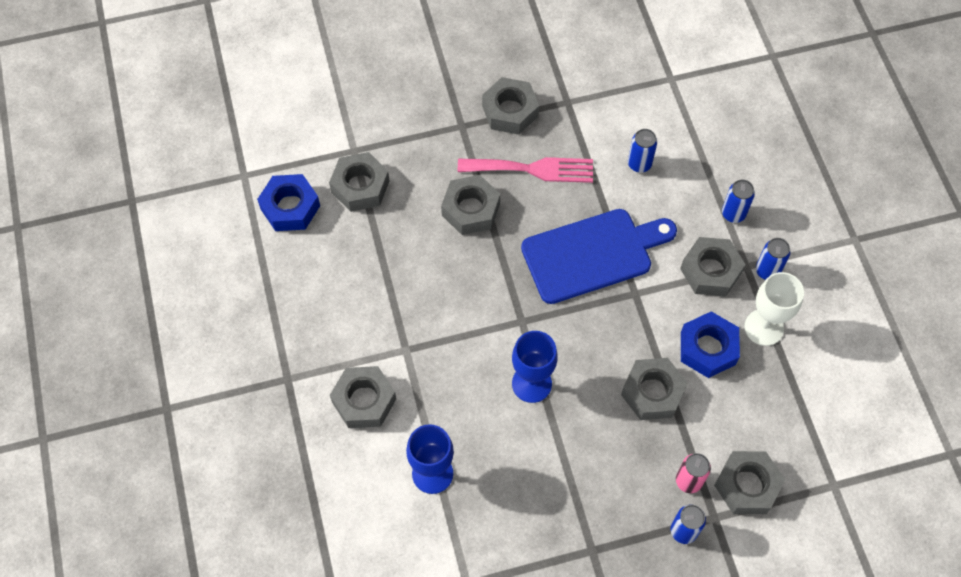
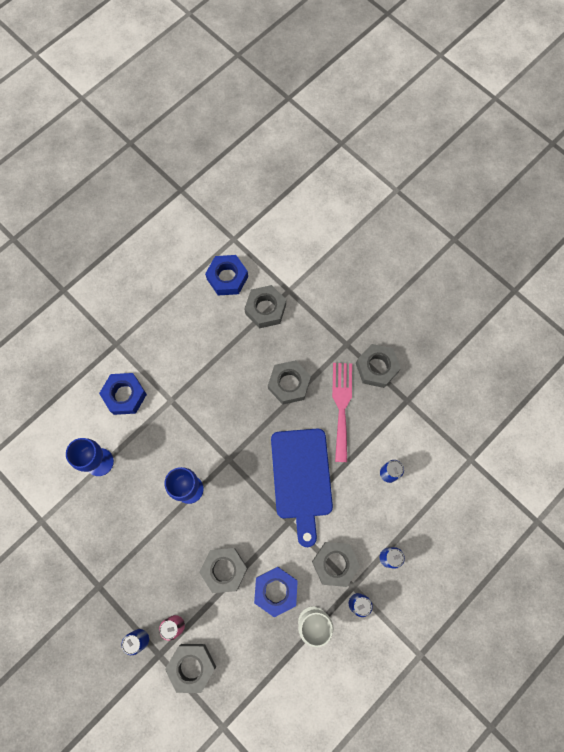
camera: 60 degrees right, 10 degrees up
grey nut [330,366,396,428] -> blue nut [99,373,147,415]
pink fork [458,157,593,183] -> pink fork turned 150 degrees counterclockwise [332,363,352,462]
blue cutting board [521,209,677,304] -> blue cutting board turned 45 degrees clockwise [271,428,333,547]

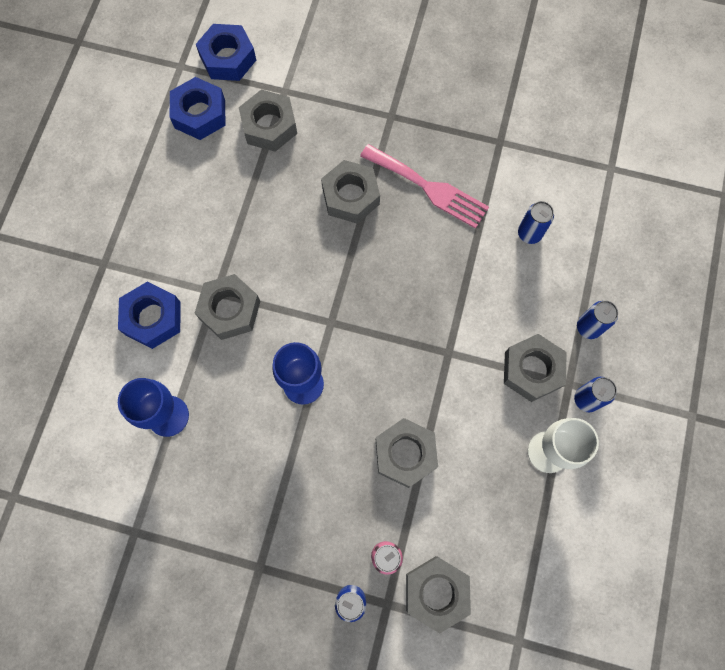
camera: 30 degrees left, 0 degrees up
blue nut [254,567,298,618] -> blue nut moved to [196,24,256,81]
blue cutting board [271,428,333,547] -> none
pink fork [332,363,352,462] -> pink fork turned 150 degrees clockwise [360,144,489,229]
grey nut [356,344,401,388] -> grey nut moved to [195,274,260,340]

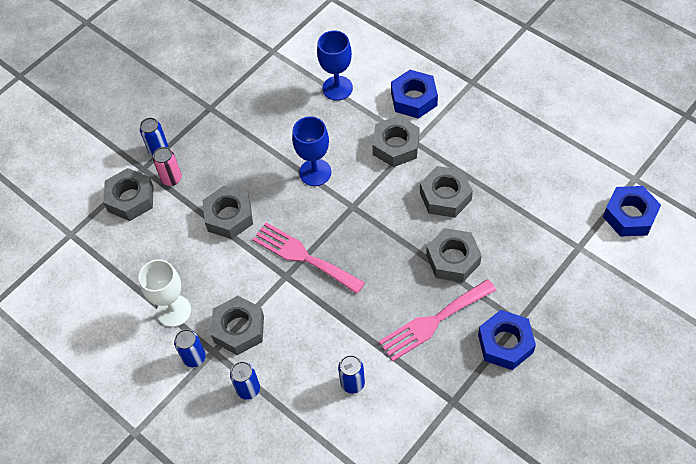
camera: 120 degrees right, 15 degrees down
blue nut [170,77,226,140] -> blue nut moved to [478,310,536,370]
grey nut [239,90,297,152] -> grey nut moved to [420,166,473,218]
none -> pink fork [252,222,365,294]

